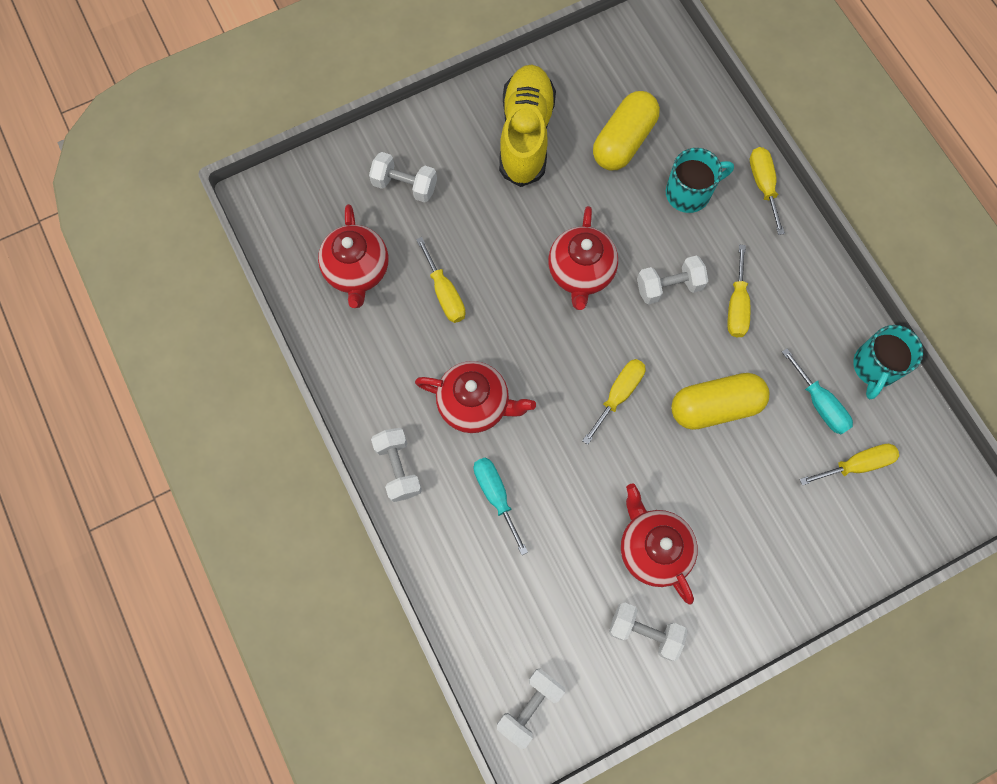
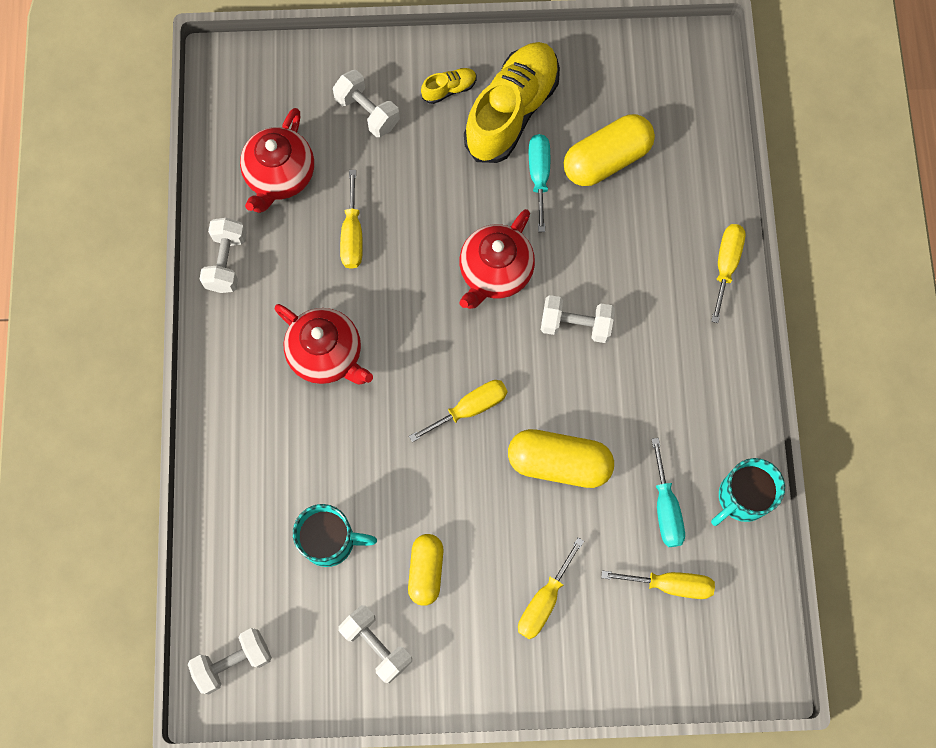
camera: 25 degrees right, 0 degrees up
white dumbbell [371,428,422,502] -> white dumbbell moved to [199,218,246,293]
turquoise screwdriver [474,457,528,555] -> turquoise screwdriver moved to [529,134,550,232]
red teapot [621,483,698,605] -> yellow capsule [408,534,444,606]
turquoise mug [666,148,734,213] -> turquoise mug moved to [293,504,377,567]
yellow screwdriver [727,245,750,337] -> yellow screwdriver moved to [518,538,584,639]
none -> yellow shoe [421,68,476,104]

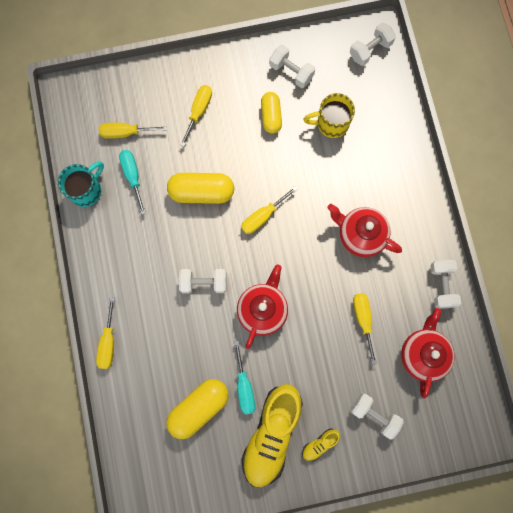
camera: 170 degrees right, 5 degrees up
turquoise mug [293,504,377,567] -> yellow mug [304,93,355,138]

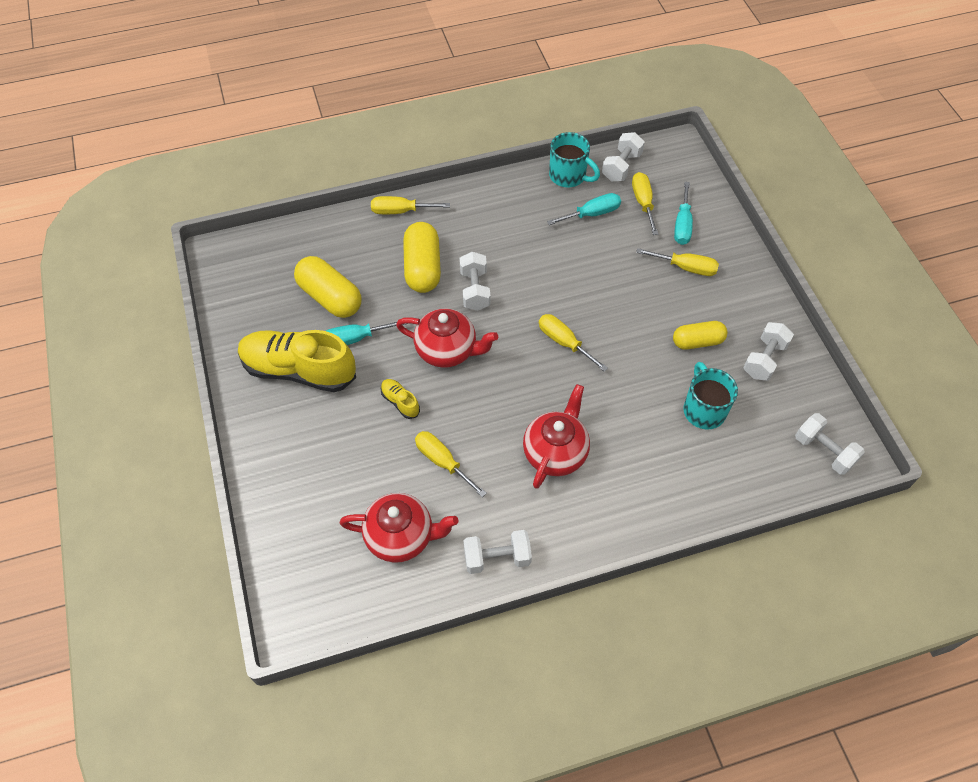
camera: 85 degrees right, 20 degrees down
yellow capsule [167,173,234,204] -> yellow capsule moved to [403,222,441,293]
yellow shoe [302,429,340,461] -> yellow shoe moved to [381,379,420,419]
yellow mug [304,93,355,138] -> turquoise mug [683,362,738,429]
white dumbbell [351,394,404,440] -> white dumbbell moved to [602,132,645,181]
yellow screwdriver [353,293,377,365] -> yellow screwdriver turned 120 degrees counterclockwise [415,431,487,497]
none -> turquoise screwdriver [674,182,693,245]

